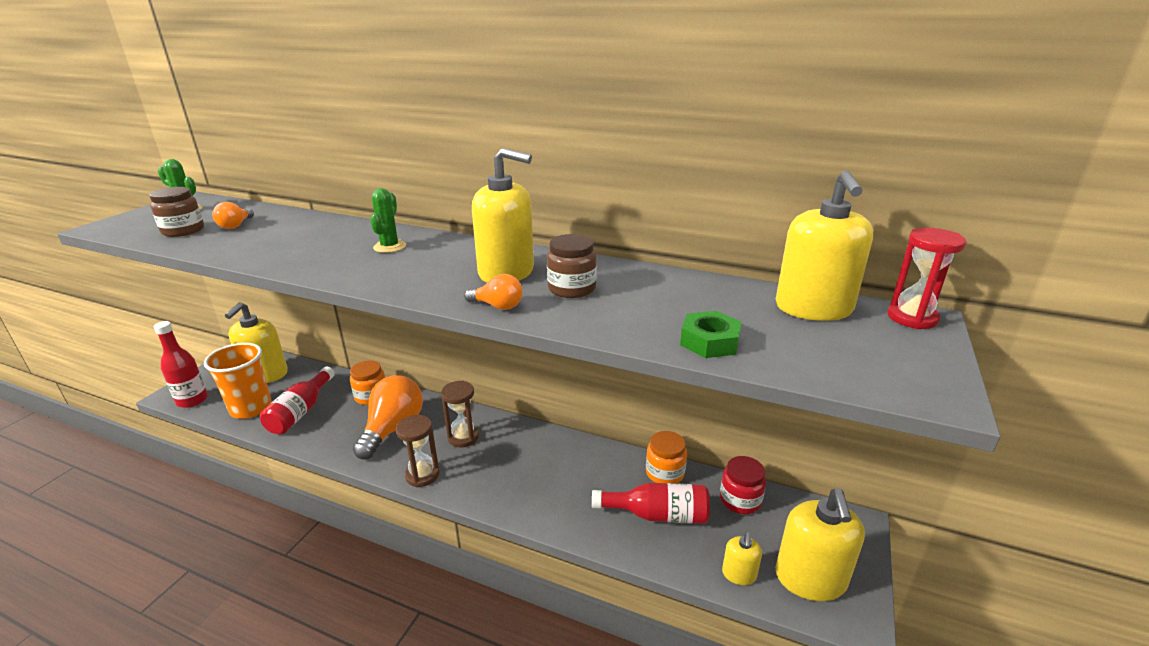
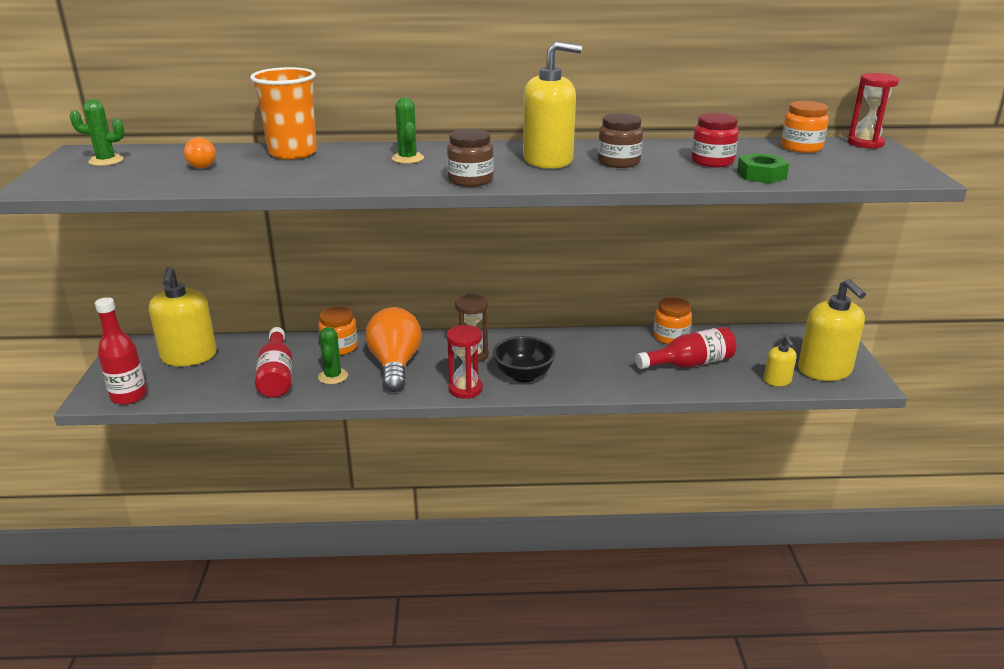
camera: 25 degrees left, 0 degrees up
brown jar [149,187,204,237] -> brown jar moved to [447,129,494,187]
orange cup [204,343,272,419] -> orange cup moved to [250,67,317,159]
brown hourglass [396,415,439,487] -> red hourglass [446,325,483,399]
orange light bulb [464,274,523,310] -> none
red jar [720,456,766,514] -> red jar moved to [691,113,739,167]
yellow soap dispenser [776,171,873,321] -> orange jar [781,101,829,153]
none -> green cactus [318,327,348,384]
none -> black bowl [493,336,556,382]

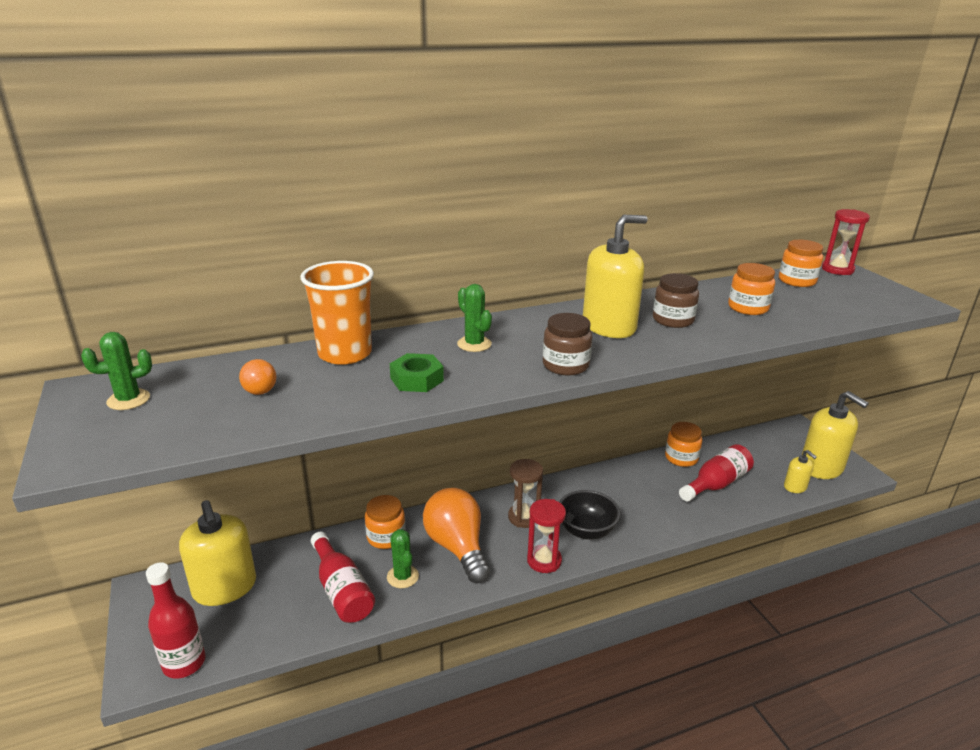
camera: 20 degrees left, 0 degrees up
red jar [691,113,739,167] -> orange jar [728,263,775,315]
green nut [737,153,789,183] -> green nut moved to [390,353,444,392]

